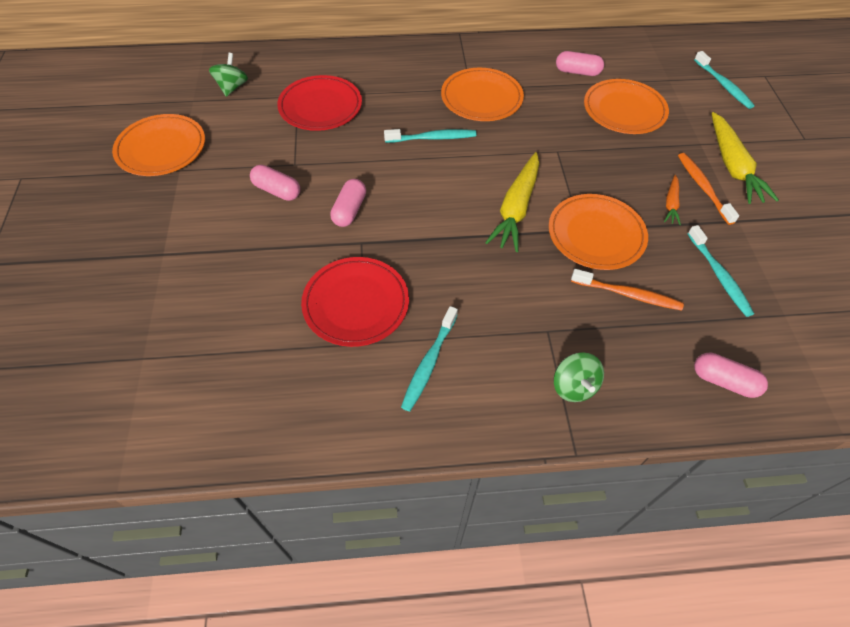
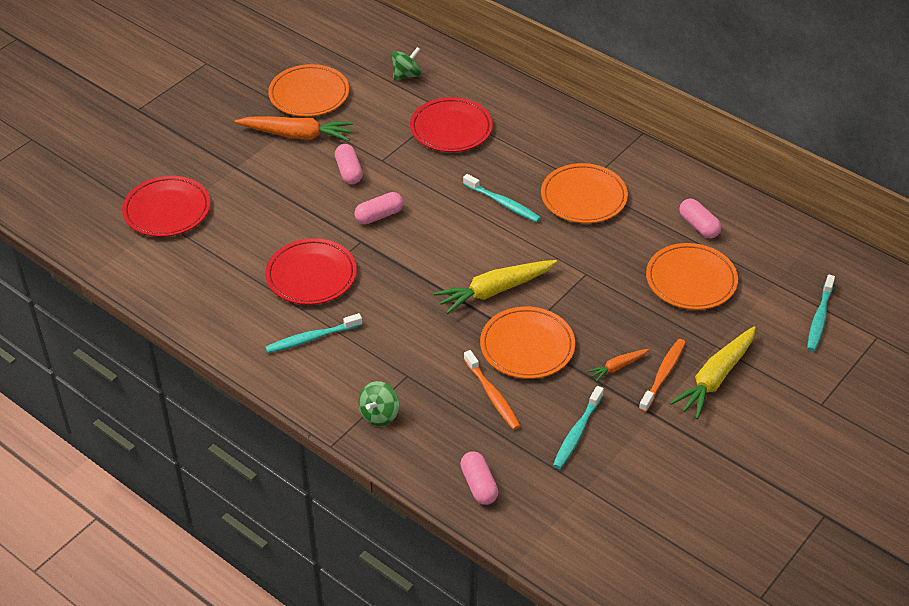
camera: 45 degrees right, 10 degrees down
none -> red plate [122,176,210,237]
none -> orange carrot [235,116,354,141]

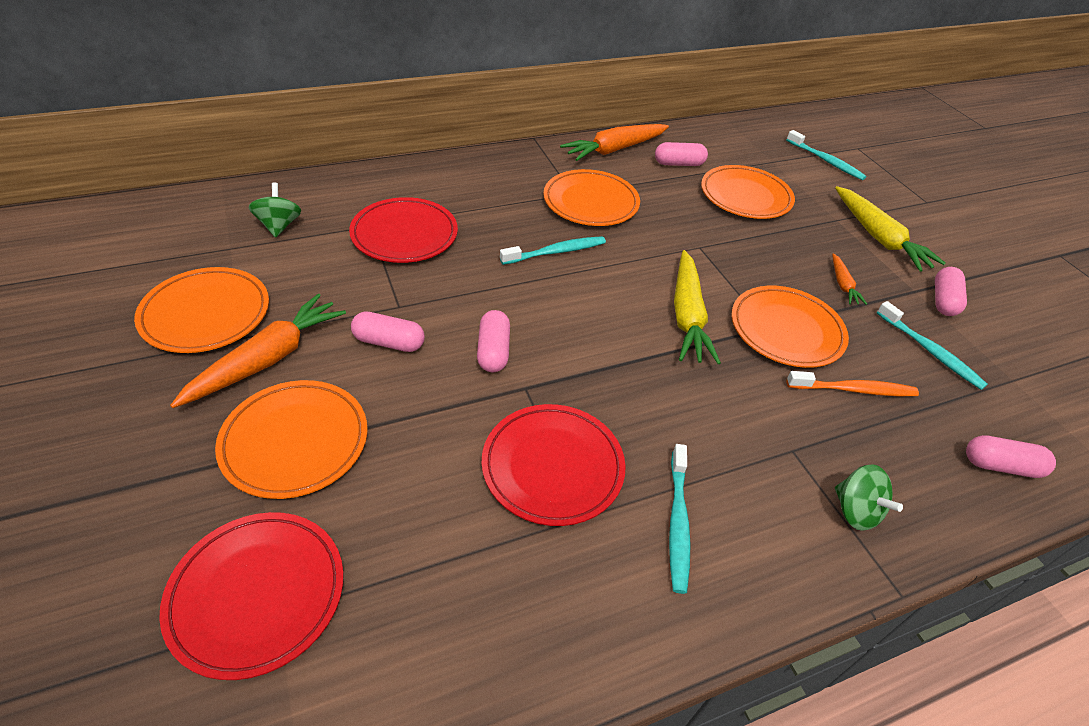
camera: 65 degrees left, 0 degrees up
orange toothbrush [639,339,686,412] -> none
none -> orange plate [215,380,368,499]
none -> orange carrot [560,124,669,161]
none -> pink capsule [935,267,967,316]

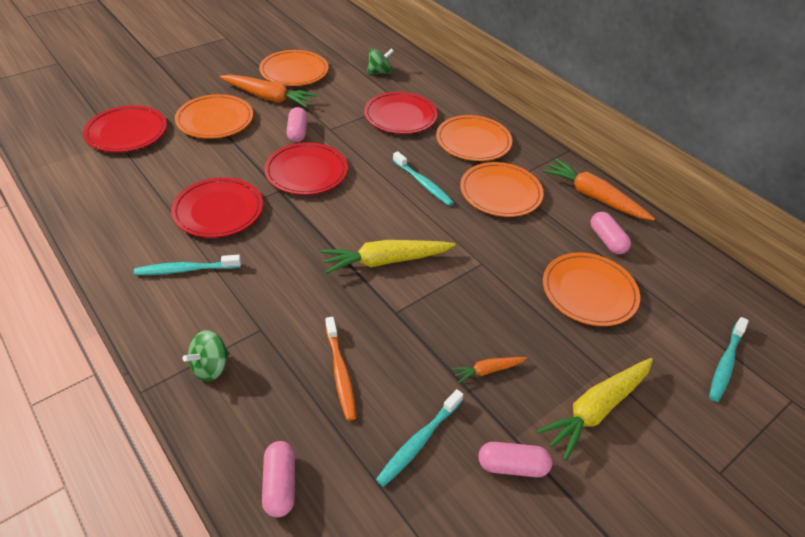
camera: 75 degrees right, 0 degrees up
pink capsule [477,310,510,372] -> red plate [264,142,348,195]
orange plate [731,286,849,368] -> orange plate moved to [436,115,512,161]

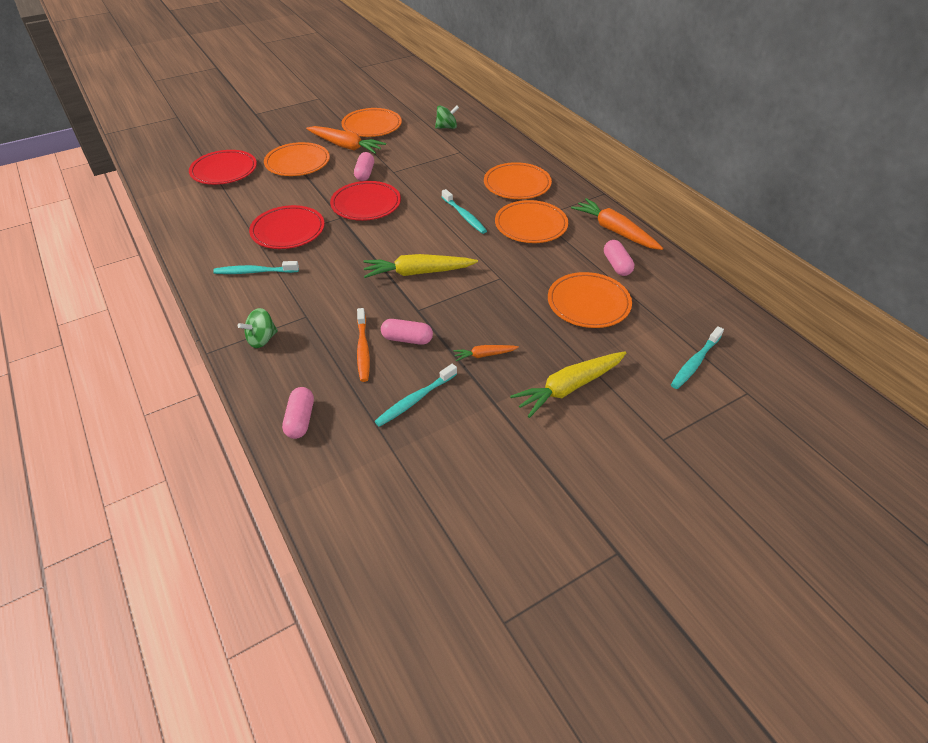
camera: 10 degrees right, 0 degrees up
red plate [364,92,437,134] -> none
pink capsule [479,442,552,477] -> pink capsule moved to [381,319,433,345]

